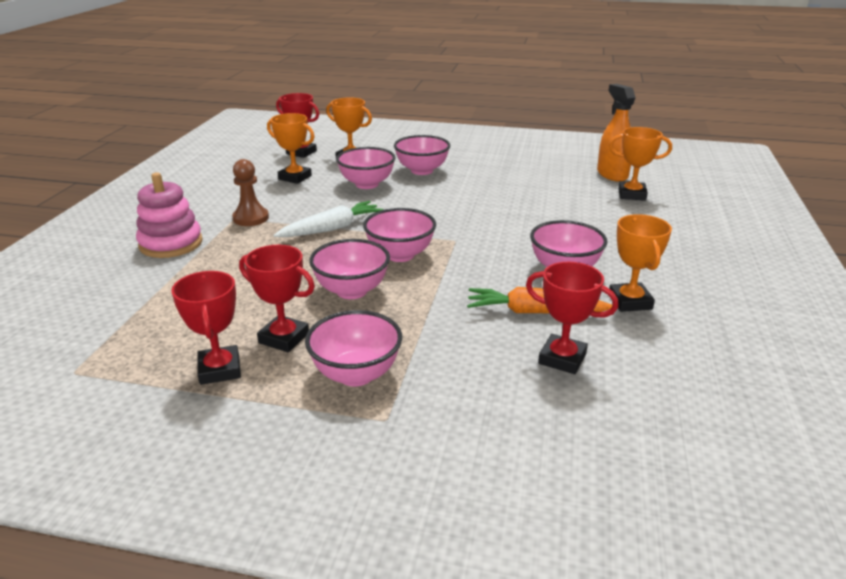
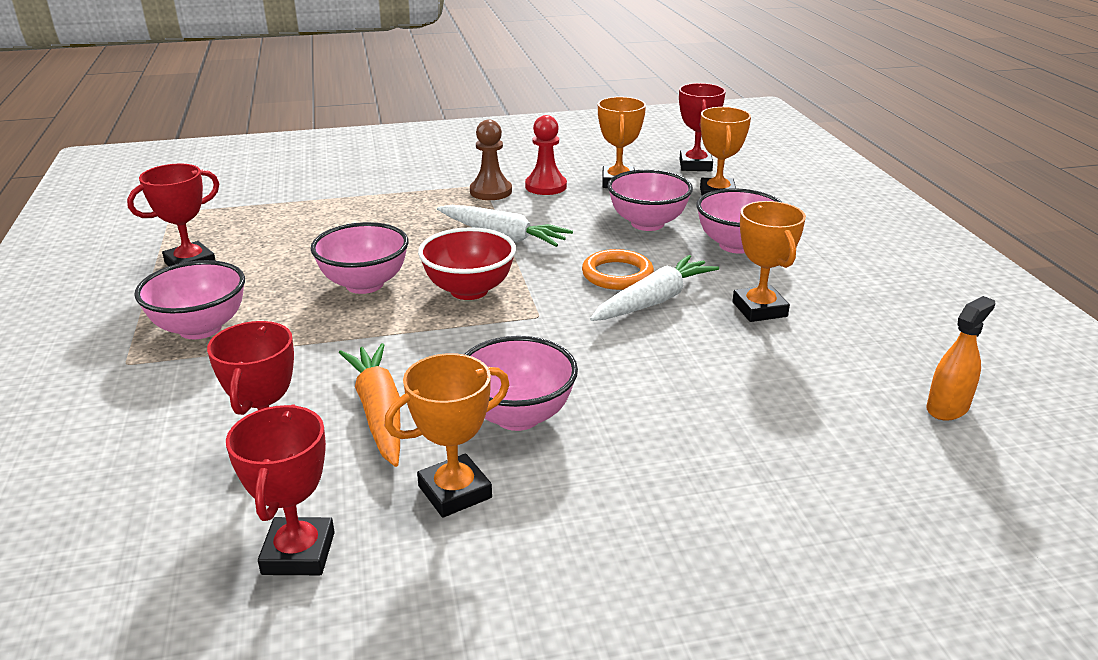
camera: 65 degrees right, 0 degrees up
pink stacking toy [136,172,203,258] -> none
red trophy [239,245,315,352] -> red trophy moved to [226,404,335,575]
pink bowl [363,208,436,262] -> red bowl [418,227,516,300]
orange spray bottle [597,84,636,182] -> orange spray bottle [926,296,996,421], size x0.66
orange trophy [609,127,672,201] -> orange trophy moved to [732,201,806,322]
none -> red pawn [525,115,567,195]
none -> orange ring [582,249,654,290]
none -> white carrot [590,255,719,321]

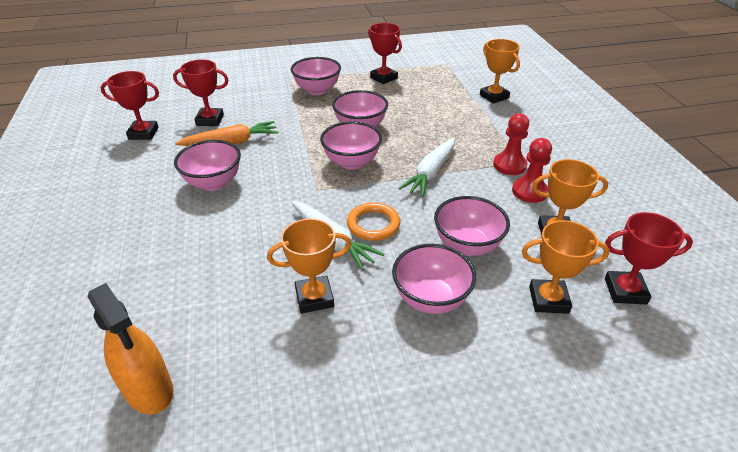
camera: 90 degrees right, 10 degrees up
orange trophy [384,353,510,518] -> orange trophy moved to [480,39,520,104]
red bowl [418,227,516,300] -> pink bowl [320,121,382,170]
brown pawn [470,120,512,200] -> red pawn [493,113,529,175]
orange spray bottle [926,296,996,421] -> orange spray bottle [87,283,173,414], size x1.52

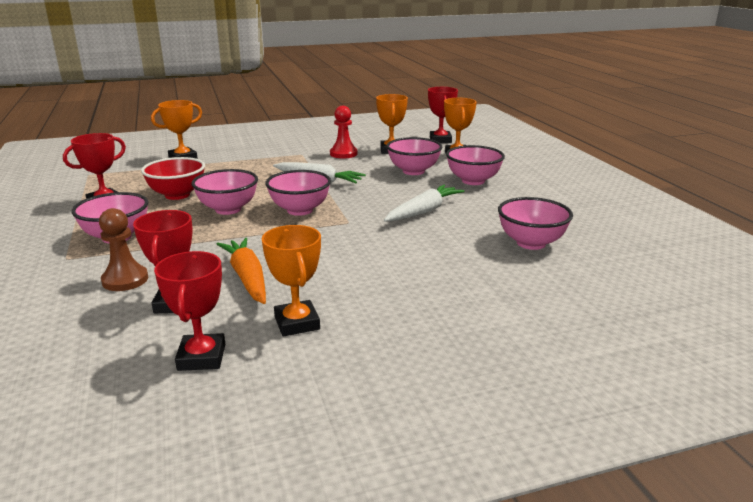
camera: 95 degrees left, 15 degrees down
orange spray bottle [87,283,173,414] -> none
pink bowl [174,140,241,191] -> pink bowl moved to [498,197,573,250]
orange trophy [267,218,351,314] -> orange trophy moved to [262,225,321,336]
orange ring [347,202,400,241] -> none
red pawn [493,113,529,175] -> none
none -> brown pawn [99,208,148,291]
none -> red bowl [141,157,205,200]

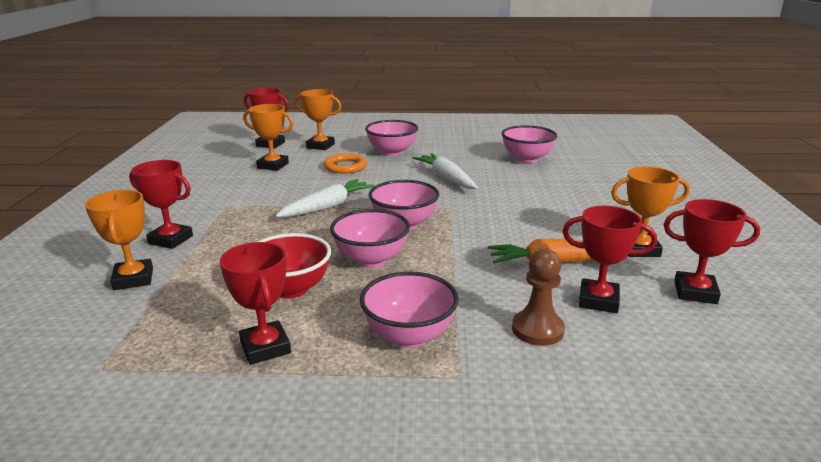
camera: 70 degrees left, 0 degrees up
red pawn [330,106,358,158] -> none
pink bowl [386,137,442,175] -> orange ring [324,153,367,174]
none -> red trophy [129,160,193,249]

